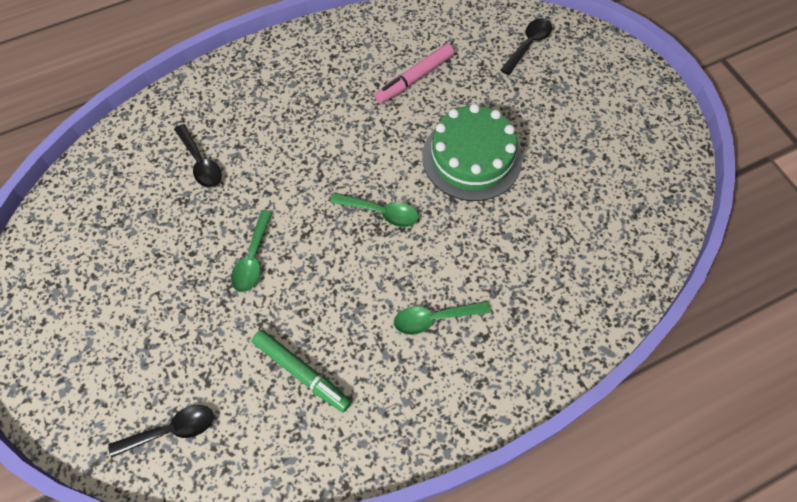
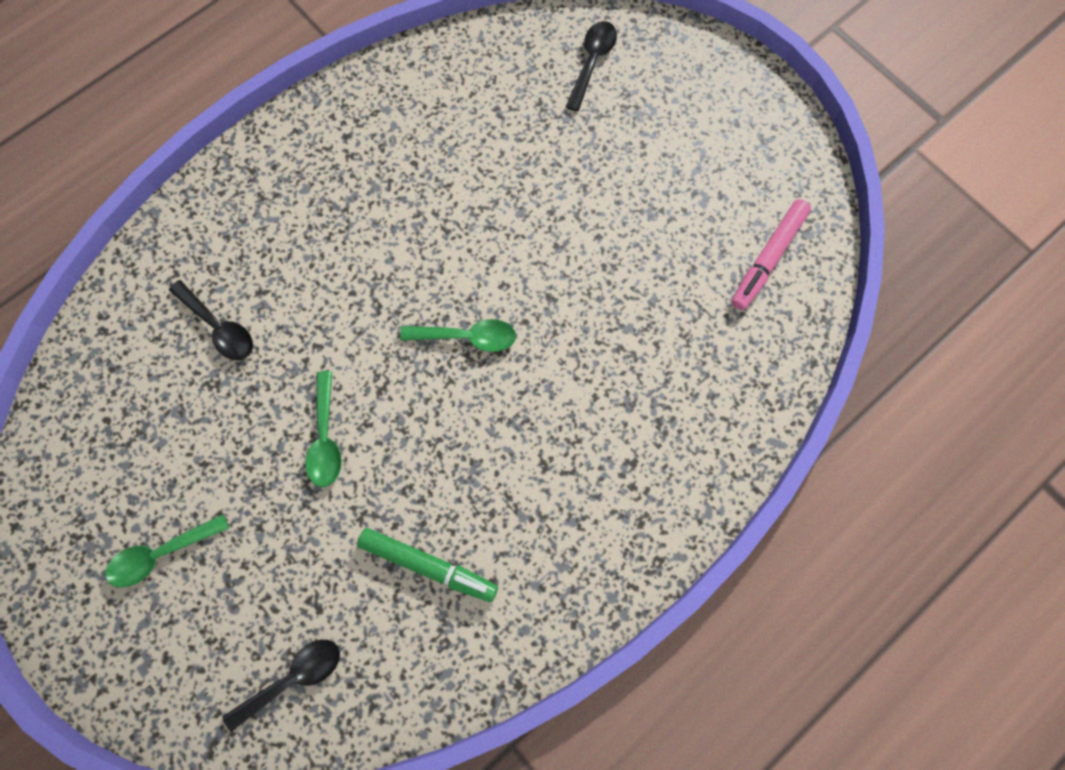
camera: 15 degrees left, 10 degrees up
pink marker [375,44,454,103] -> pink marker moved to [732,199,811,310]
green spoon [394,301,491,335] -> green spoon moved to [105,514,229,587]
green cake [422,104,522,201] -> none

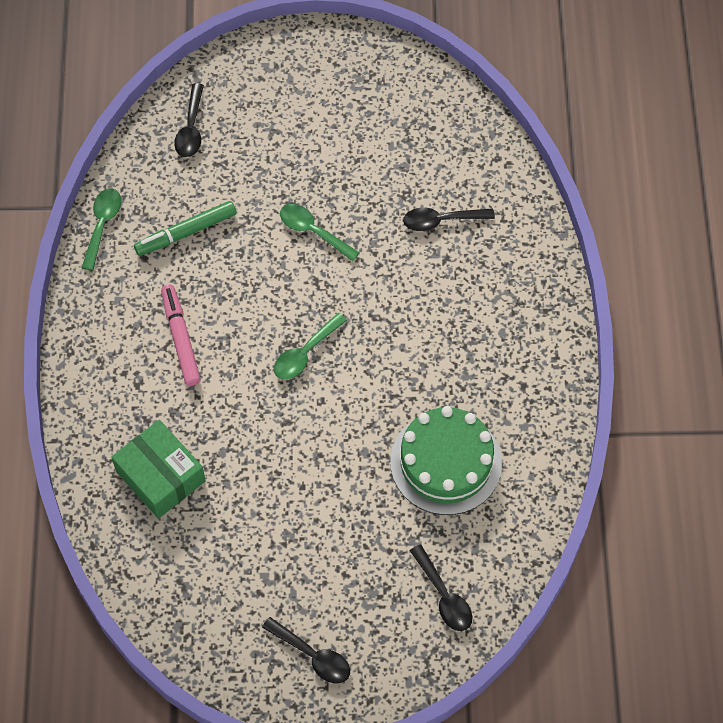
camera: 130 degrees right, 10 degrees down
green spoon [105,514,229,587] -> green spoon moved to [82,188,121,271]
pink marker [732,199,811,310] -> pink marker moved to [161,284,201,386]
none -> green box [111,420,206,519]
none -> black spoon [262,617,350,683]
none -> green cake [390,406,502,515]

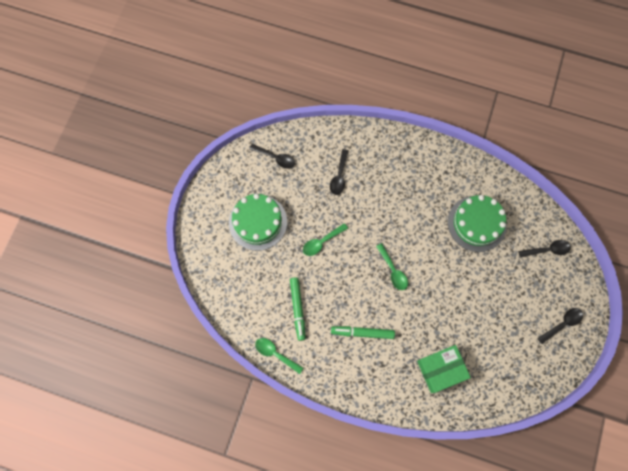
camera: 70 degrees left, 10 degrees up
pink marker [161,284,201,386] -> green marker [331,326,395,339]
black spoon [174,83,204,157] -> black spoon moved to [249,144,295,169]
none -> green cake [229,193,287,251]

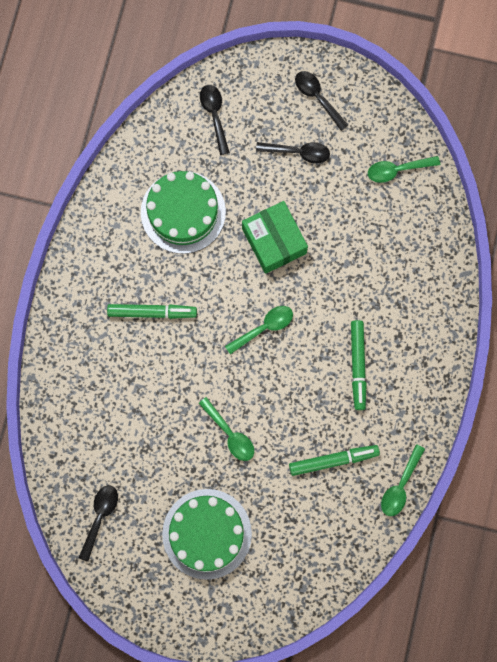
camera: 95 degrees left, 5 degrees up
black spoon [330,149,348,195] -> black spoon moved to [256,142,330,163]
green box [417,345,471,393] -> green box moved to [242,201,308,274]
none -> green marker [107,304,197,319]
none -> green spoon [368,156,440,183]

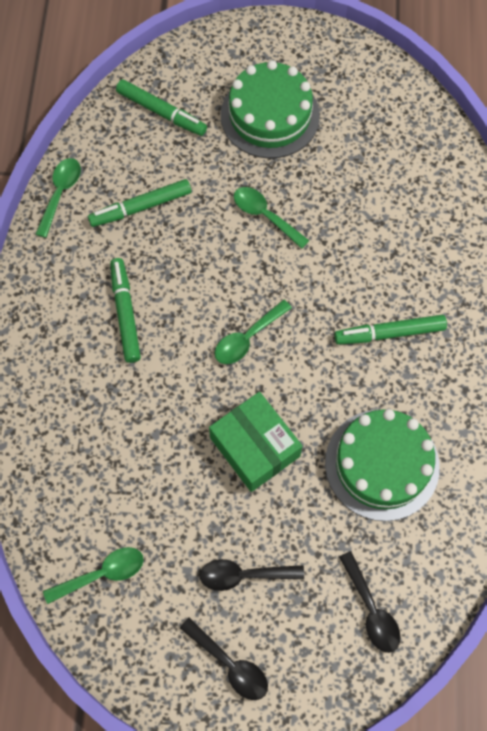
camera: 170 degrees right, 10 degrees down
black spoon [79,485,118,562] -> none
none -> green marker [116,79,207,136]

